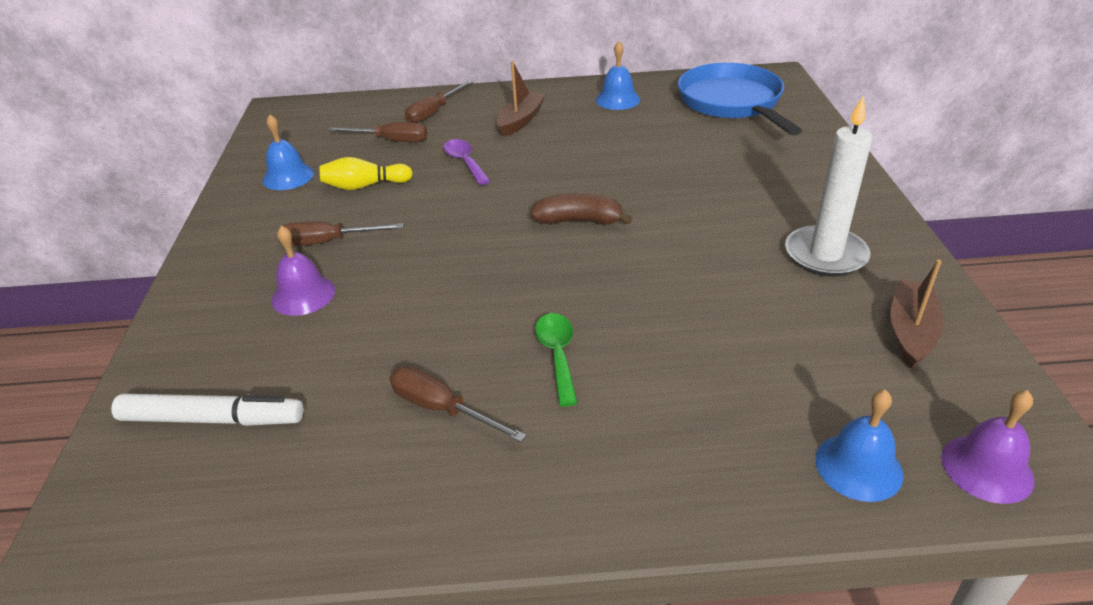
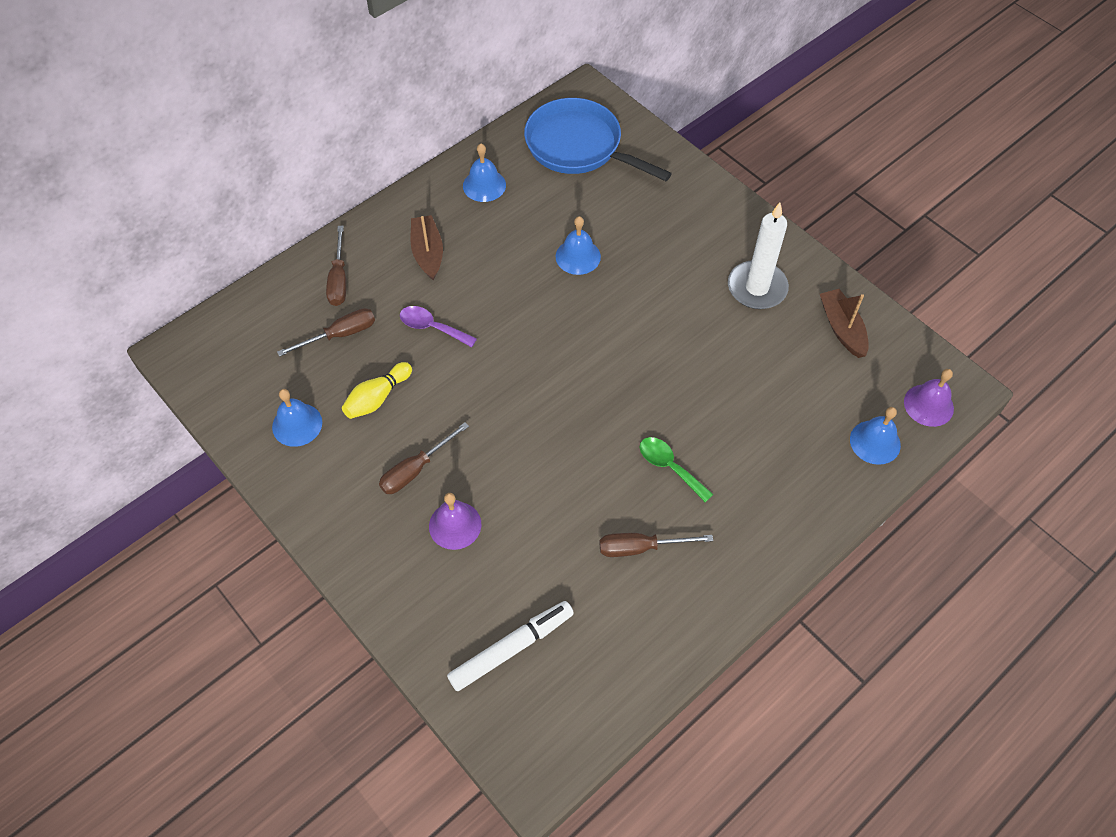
camera: 40 degrees left, 20 degrees up
brown banana [531,193,632,225] -> none
none -> blue bell [556,216,601,275]

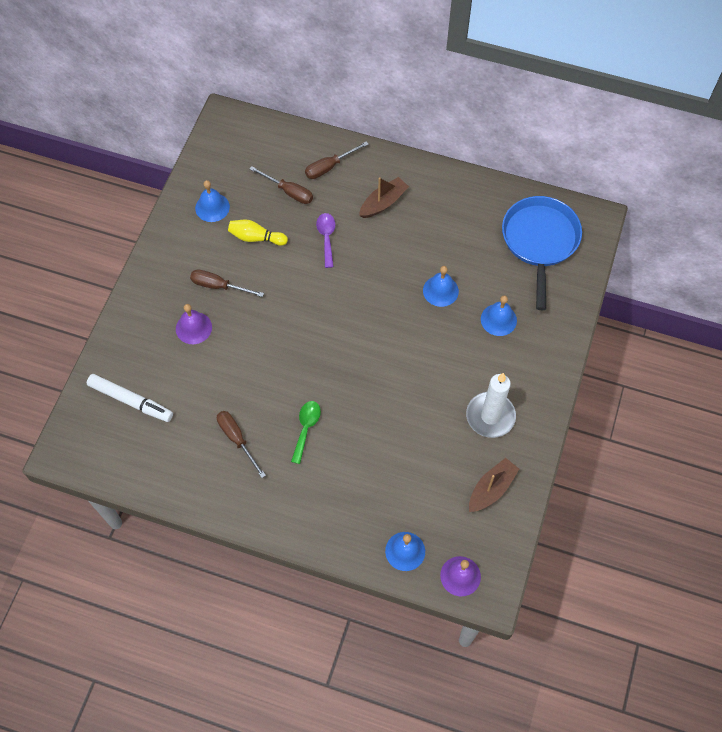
camera: 60 degrees right, 5 degrees up
blue bell [463,144,506,202] -> blue bell moved to [481,295,517,336]

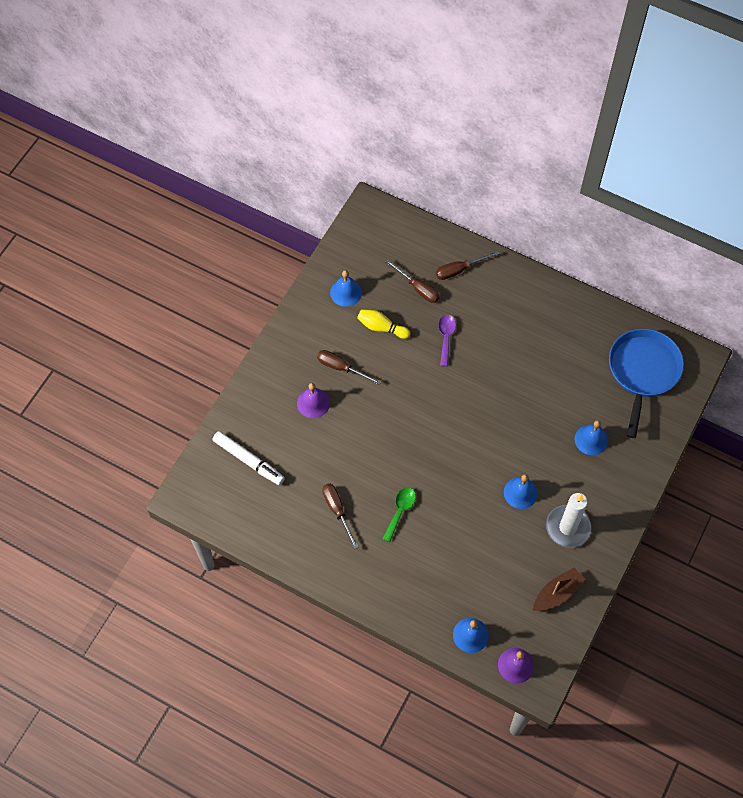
camera: 10 degrees right, 0 degrees up
brown boat [359,177,409,218] -> none
blue bell [423,266,459,307] -> blue bell moved to [504,474,538,509]

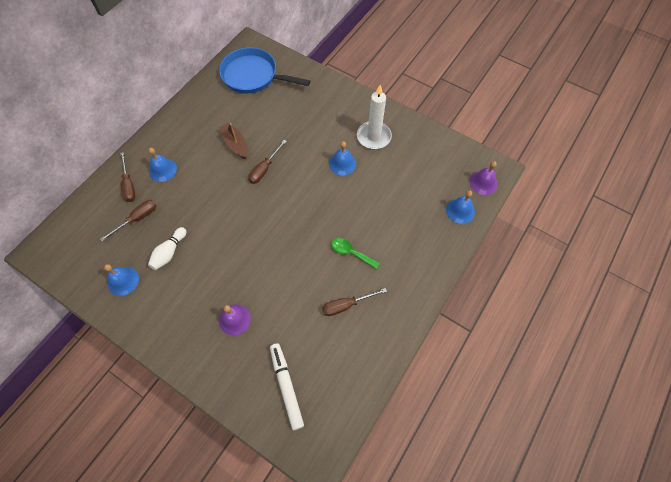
camera: 85 degrees left, 0 degrees up
white marker [213,431,285,485] -> white marker turned 60 degrees counterclockwise [270,343,304,430]
brown screwdriver [317,350,381,385] -> brown screwdriver moved to [248,140,287,184]
yellow bowling pin [357,309,410,339] -> white bowling pin [148,227,186,270]
purple spoon [438,314,456,367] -> none
brown boat [533,568,585,611] -> brown boat moved to [219,122,248,159]
blue bell [575,420,608,455] -> blue bell moved to [148,148,177,182]

